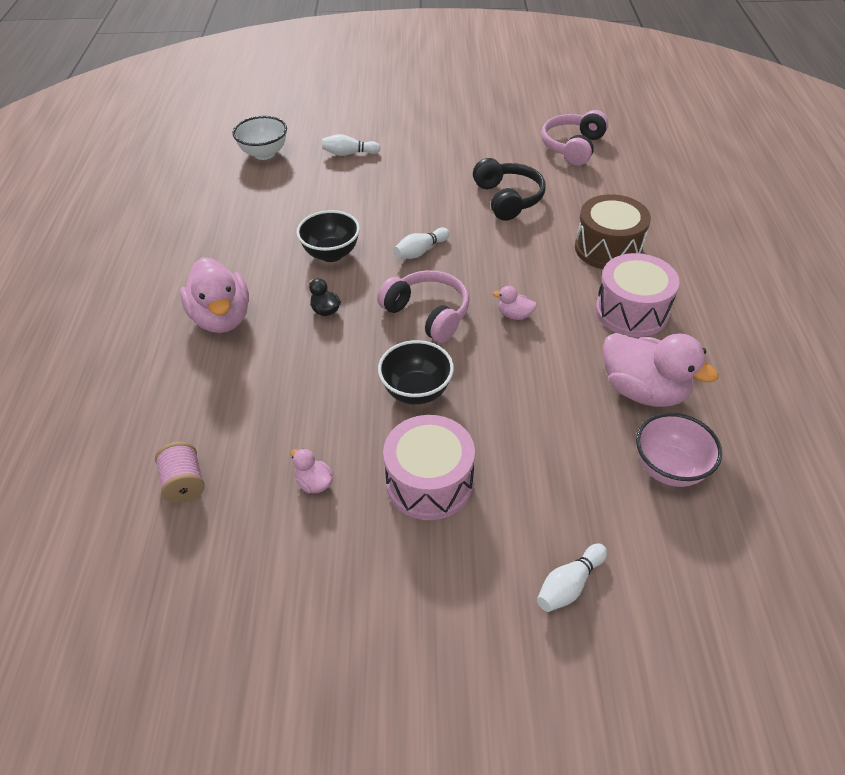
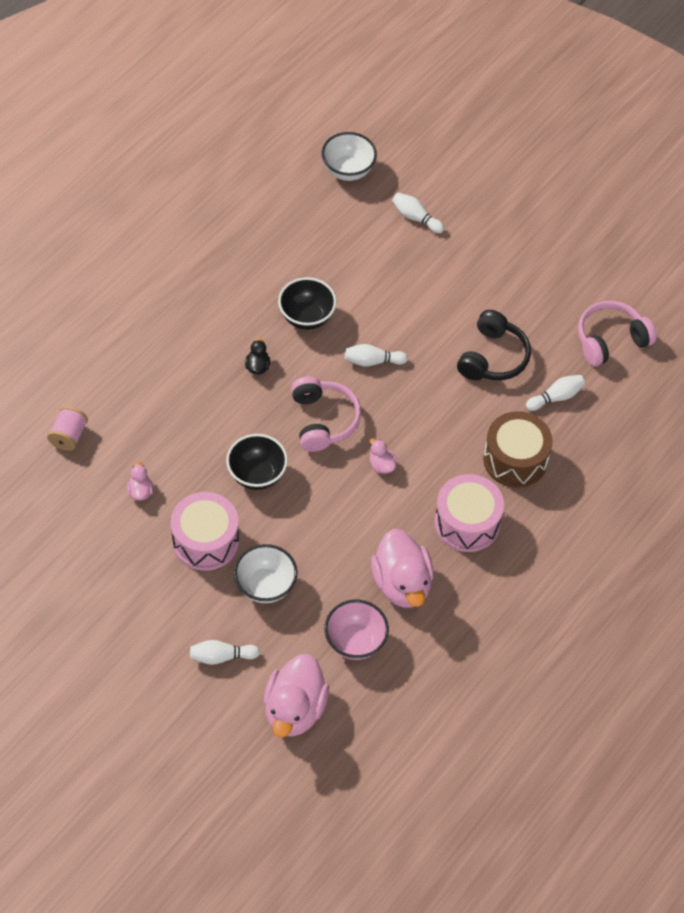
camera: 35 degrees right, 10 degrees up
pink duck [180,257,249,333] -> pink duck moved to [264,654,329,737]
none -> white bowl [234,544,297,603]
none -> white bowling pin [526,375,585,411]

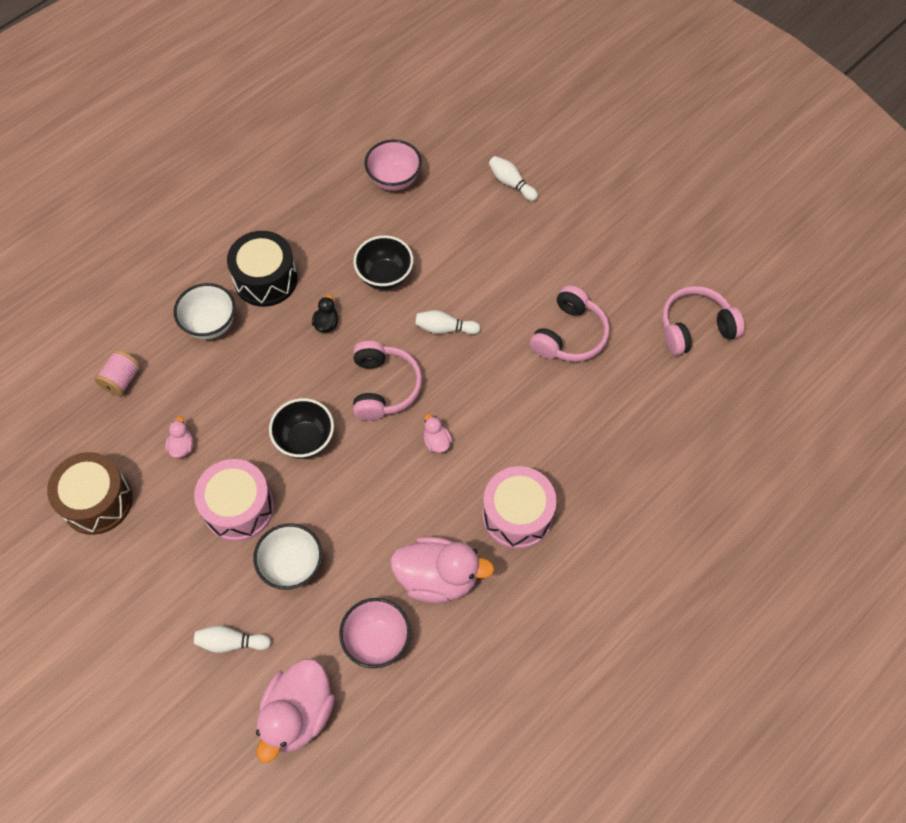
camera: 10 degrees right, 5 degrees up
white bowl [321,132,377,181] -> white bowl moved to [174,283,236,339]
pink duck [371,529,434,608] -> pink duck turned 75 degrees counterclockwise [390,536,495,603]
black headphones [457,310,531,380] -> pink headphones [530,285,610,362]
brown drum [483,411,553,488] -> brown drum moved to [47,452,133,535]
white bowling pin [526,375,585,411] -> none
none -> black drum [227,231,298,307]
none -> pink bowl [364,139,422,191]

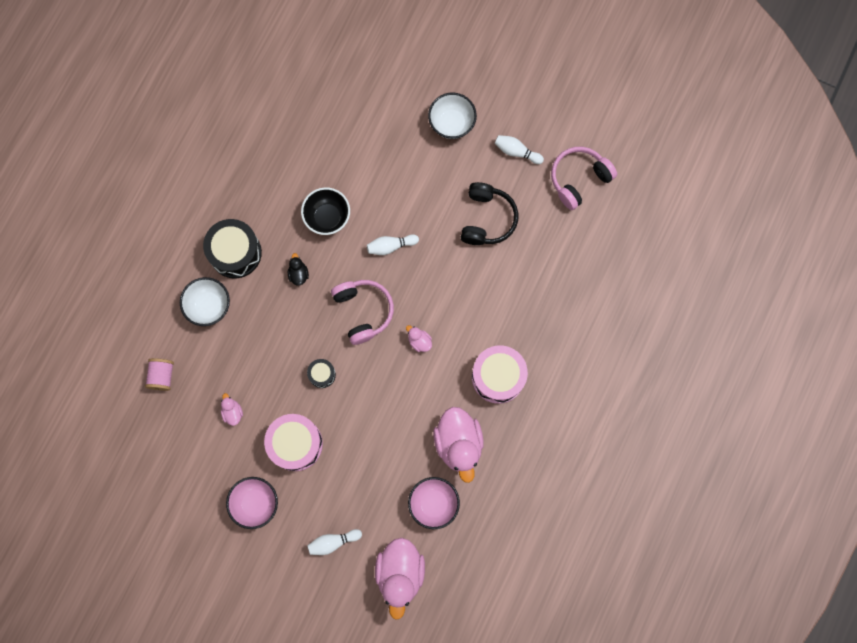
camera: 20 degrees left, 15 degrees up
brown drum [47,452,133,535] -> none
white bowl [253,523,322,590] -> white bowl moved to [428,93,477,139]
black bowl [269,398,334,459] -> black drum [307,359,336,388]
pink bowl [364,139,422,191] -> pink bowl moved to [226,477,278,529]
pink duck [390,536,495,603] -> pink duck turned 90 degrees clockwise [433,407,484,483]
white bowling pin [489,156,538,201] -> white bowling pin moved to [495,135,544,164]
pink headphones [530,285,610,362] -> black headphones [461,182,518,245]

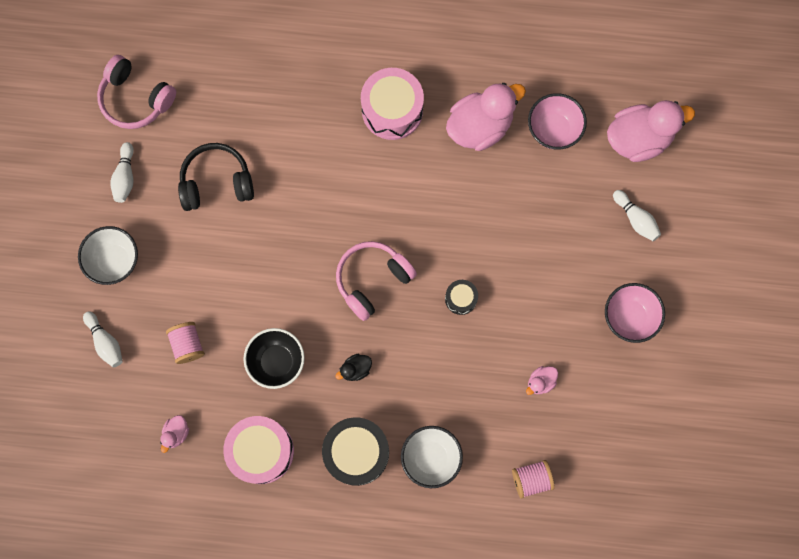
camera: 110 degrees left, 0 degrees up
pink drum [264,414,323,471] -> pink drum moved to [223,416,294,484]
white bowling pin [367,234,419,255] -> white bowling pin moved to [83,311,122,368]
pink duck [406,325,432,352] -> pink duck moved to [160,415,189,453]
none -> pink spool [166,322,205,364]

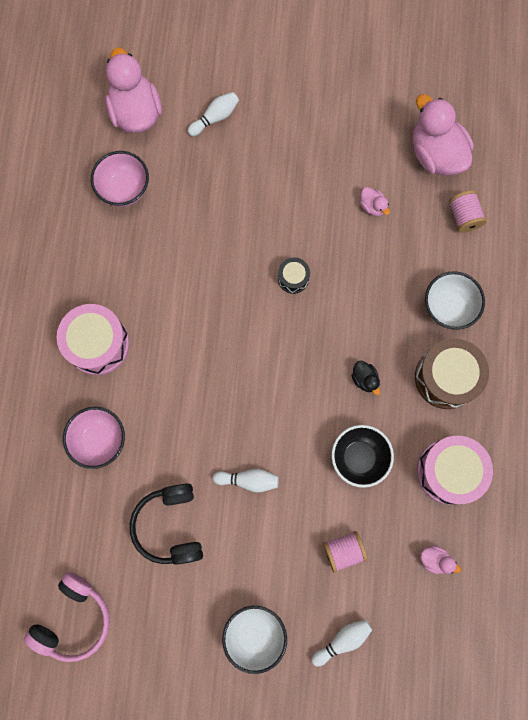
camera: 90 degrees left, 0 degrees up
white bowling pin [111,142,134,203] -> white bowling pin moved to [213,469,279,493]
black drum [322,417,389,486] -> brown drum [415,339,489,409]
pink headphones [336,241,417,321] -> none
pink duck [446,83,526,151] -> pink duck moved to [413,94,474,176]
pink bowl [605,283,665,343] -> pink bowl moved to [63,407,125,469]

